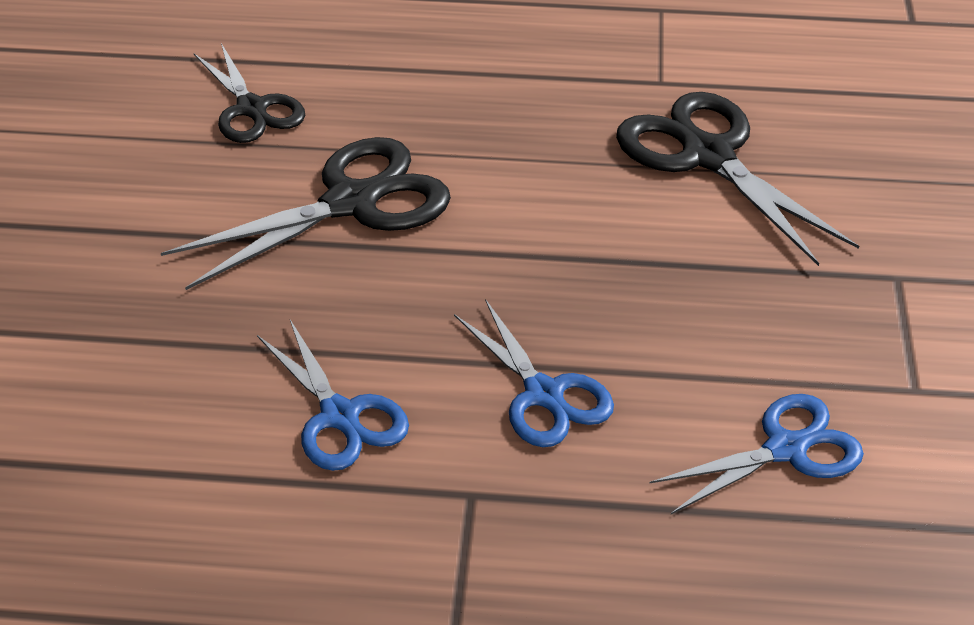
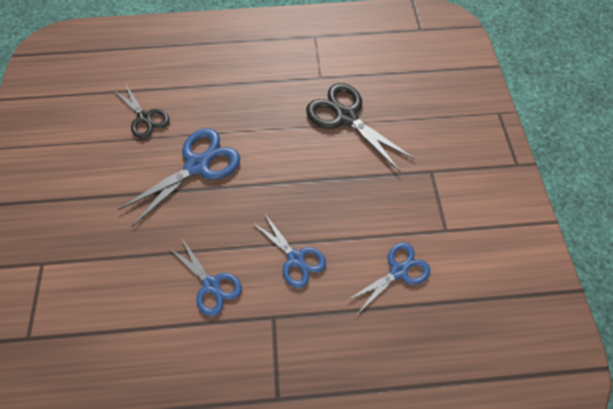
camera: 10 degrees left, 20 degrees up
black scissors [161,137,451,290] -> blue scissors [117,128,240,227]

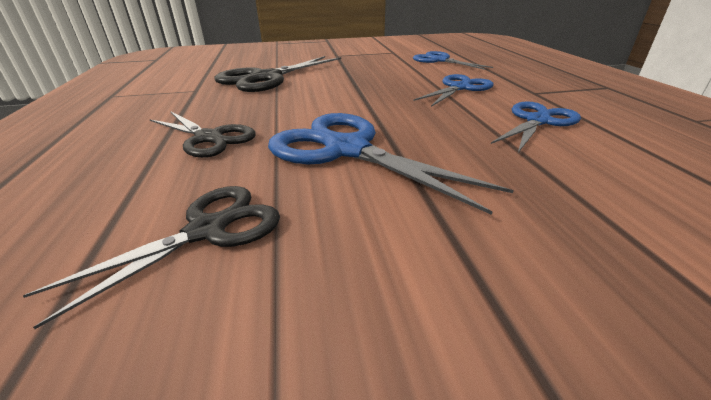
camera: 95 degrees left, 30 degrees down
none -> black scissors [149,111,256,158]

